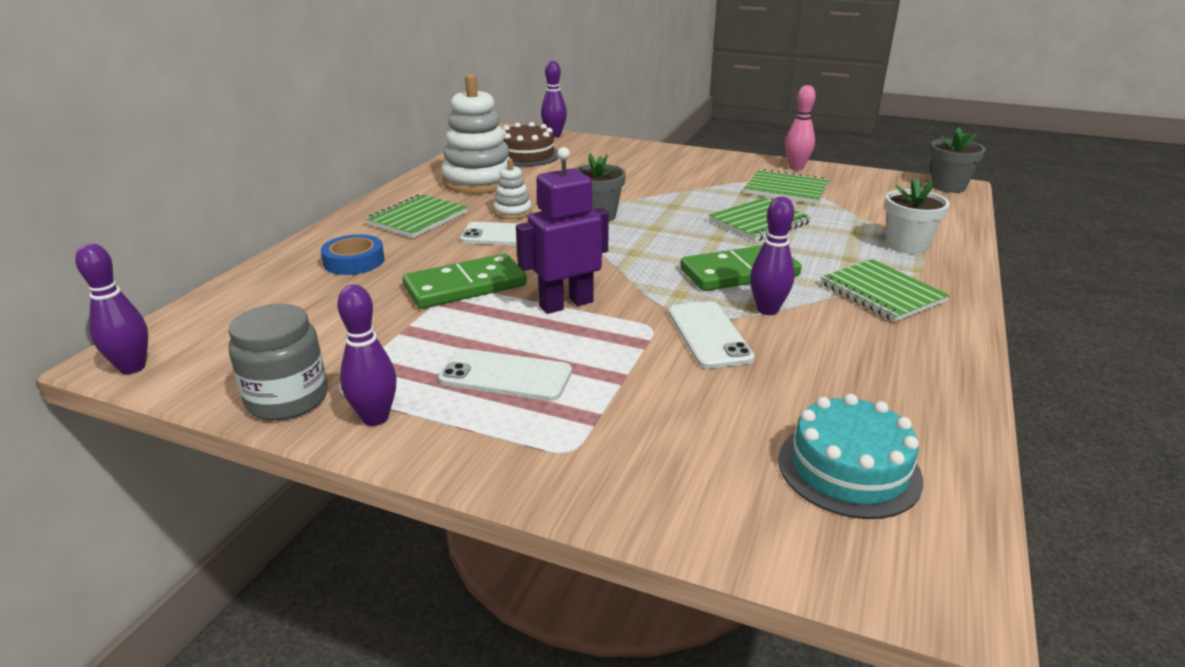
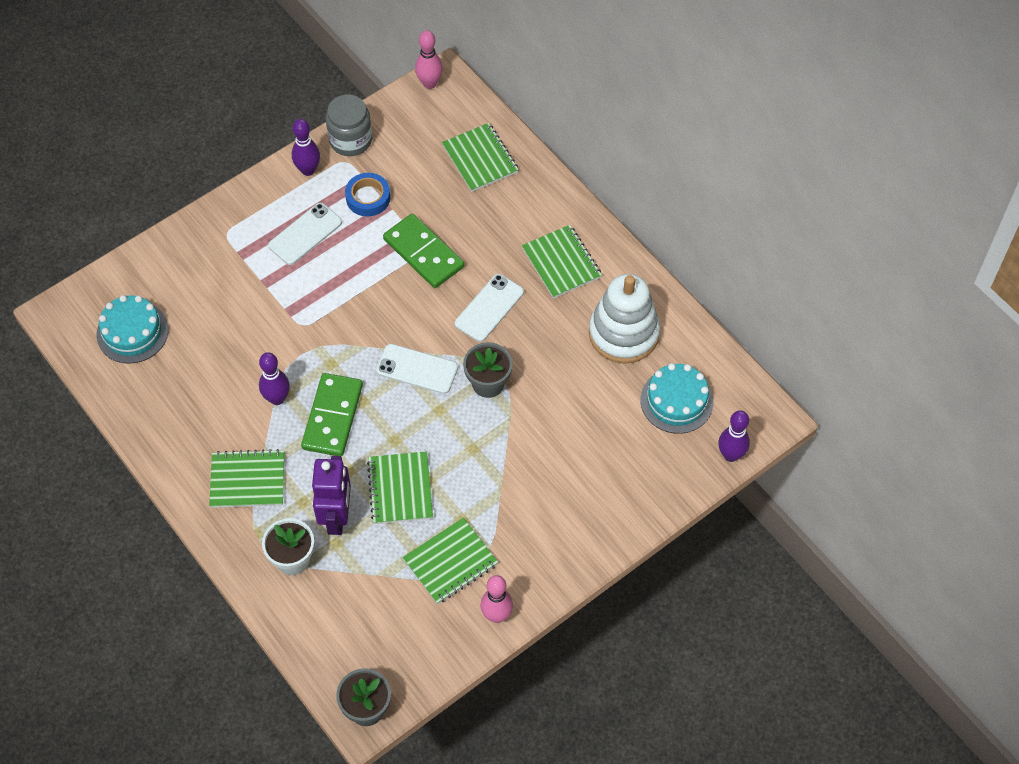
camera: 120 degrees right, 30 degrees up
purple bowling pin [75,243,148,374] -> pink bowling pin [415,31,443,89]
blue tape [321,234,384,275] -> blue tape moved to [345,173,390,217]
green domino [403,253,527,309] -> green domino turned 45 degrees counterclockwise [383,213,464,288]
white stacking toy [493,158,532,219] -> none
brown cake [503,122,559,167] -> turquoise cake [640,363,714,434]
purple robot [516,147,609,314] -> purple robot moved to [312,456,351,535]
white phone [668,301,755,369] -> white phone moved to [376,344,458,394]
none -> green notebook [442,123,519,192]

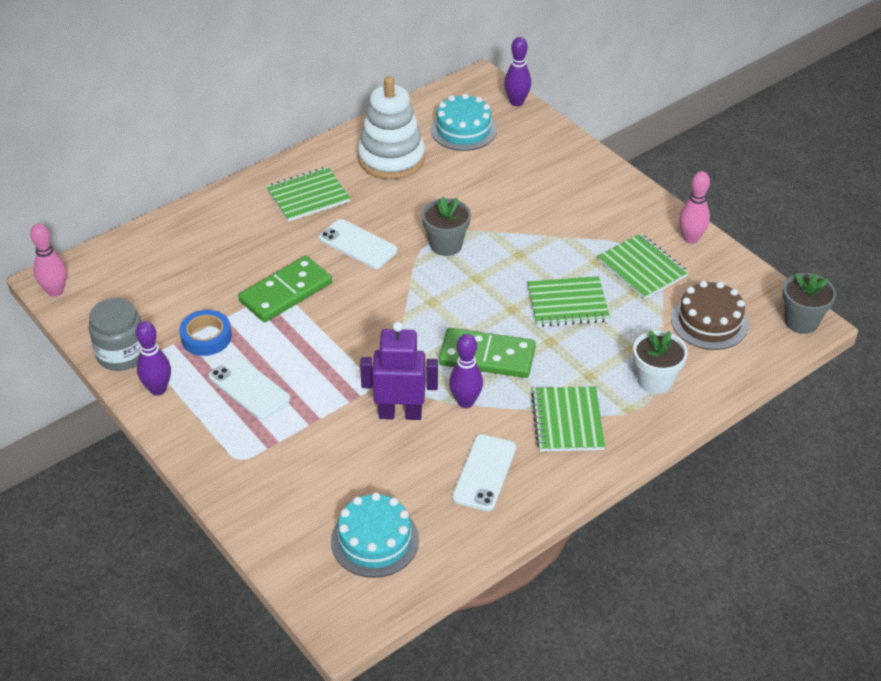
camera: 90 degrees left, 15 degrees down
purple robot [312,456,351,535] -> purple robot moved to [360,322,438,420]
white phone [376,344,458,394] -> white phone moved to [452,434,516,511]
green notebook [442,123,519,192] -> none
none -> brown cake [671,281,749,350]

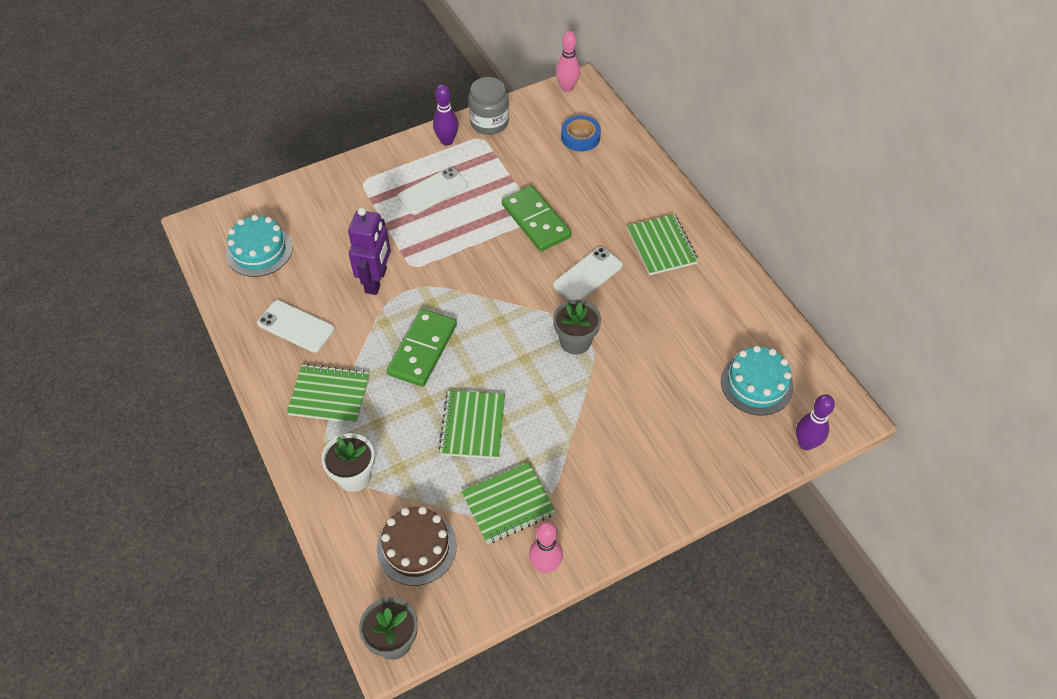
camera: 100 degrees right, 10 degrees up
blue tape [179,310,232,356] -> blue tape moved to [561,115,601,152]
white stacking toy [358,76,425,180] -> none
purple bowling pin [449,334,483,408] -> none

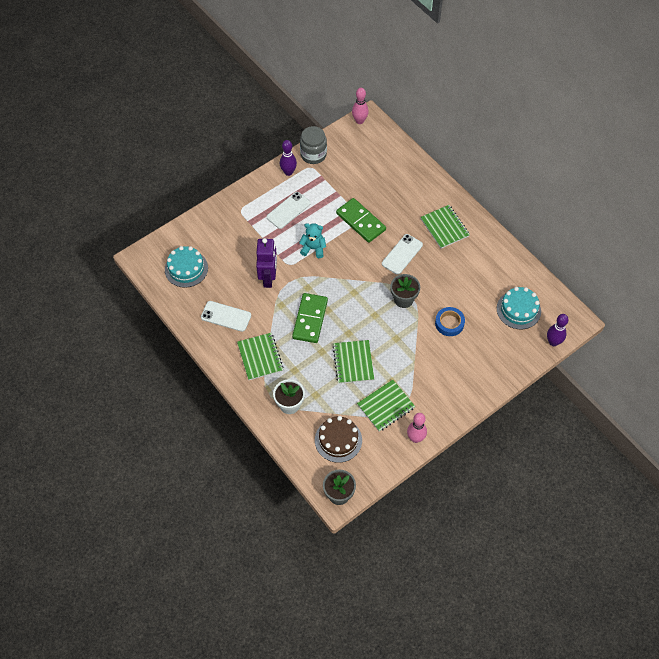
camera: 10 degrees left, 5 degrees up
green notebook [287,364,370,423] -> green notebook turned 75 degrees clockwise [237,333,284,380]
blue tape [561,115,601,152] -> blue tape moved to [435,307,465,336]
none -> turquoise teddy bear [299,223,326,258]

